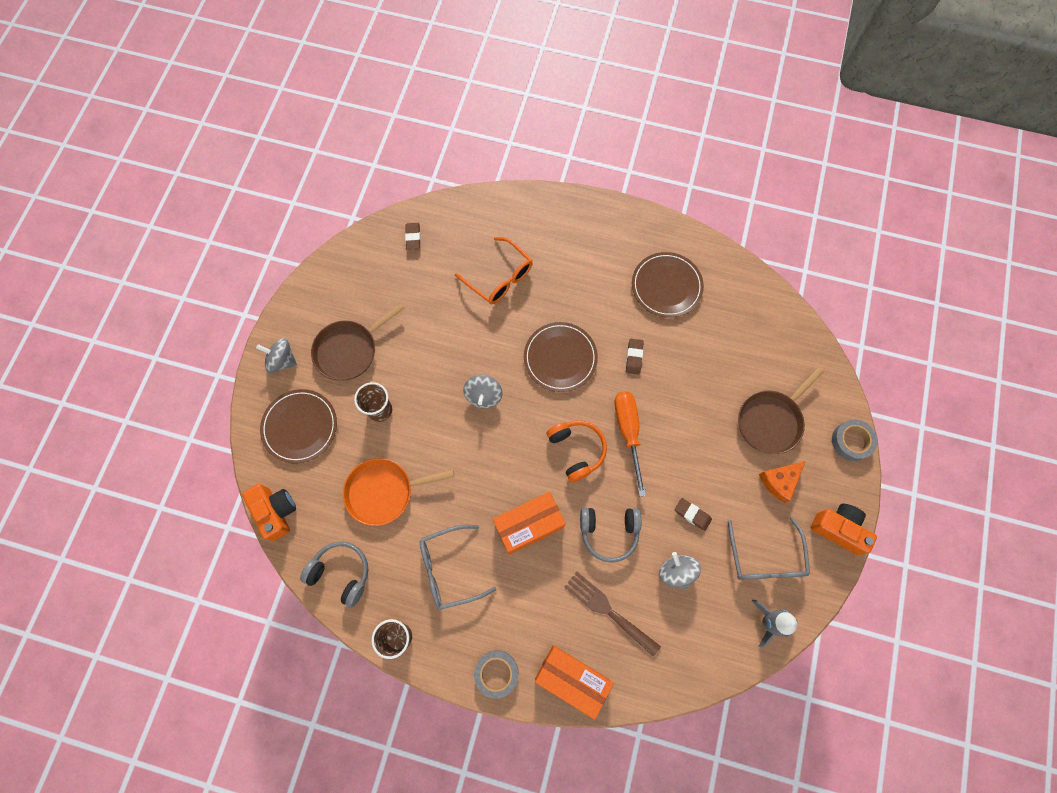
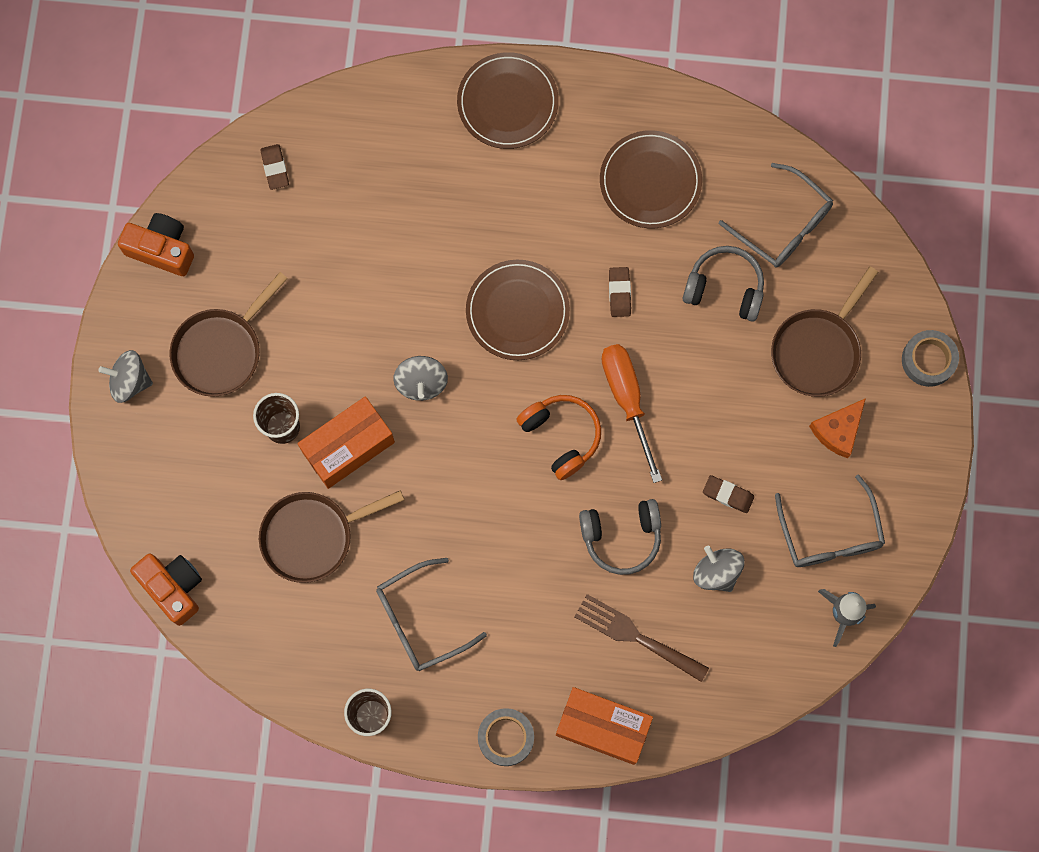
camera: 10 degrees left, 5 degrees up
brown plate [260,389,337,464] -> brown plate moved to [457,52,559,149]
grey headphones [300,542,368,608] -> grey headphones moved to [683,246,764,322]
orange pan [343,458,455,526] -> brown pan [259,490,404,583]
orange glasses [455,237,533,304] -> none
orange box [493,491,566,555] -> orange box moved to [298,396,395,489]
orange camera [811,504,877,555] -> orange camera moved to [118,213,194,276]
none -> grey glasses [719,163,833,268]

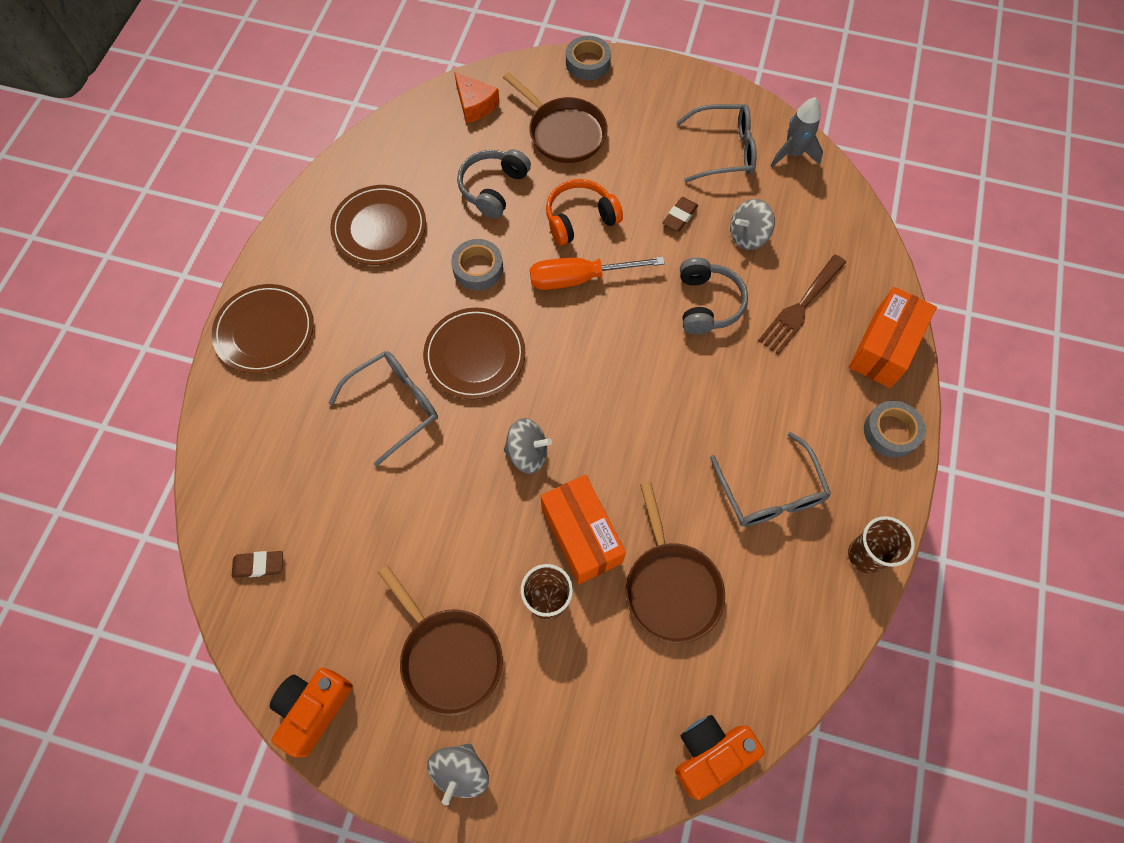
camera: 80 degrees left, 10 degrees down
orange headphones [516,395,601,480] -> orange headphones moved to [546,179,623,245]
brown eraser [609,267,631,317] -> grey tape [451,239,503,290]
grey glasses [719,163,833,268] -> grey glasses moved to [328,351,438,467]
orange cheese [809,398,866,458] -> orange cheese moved to [454,72,500,123]

